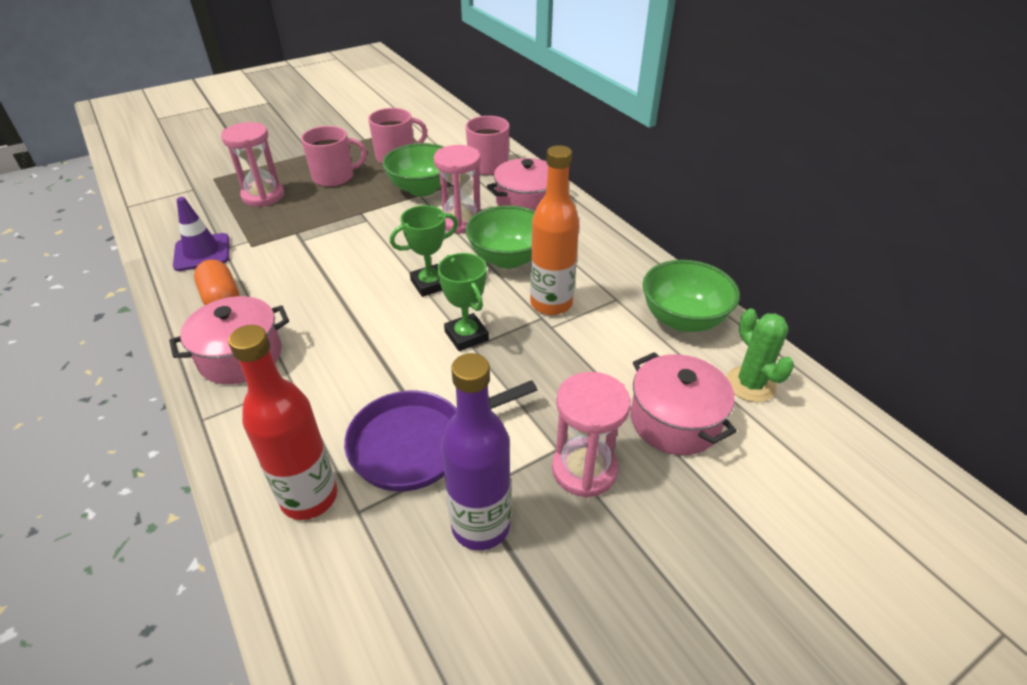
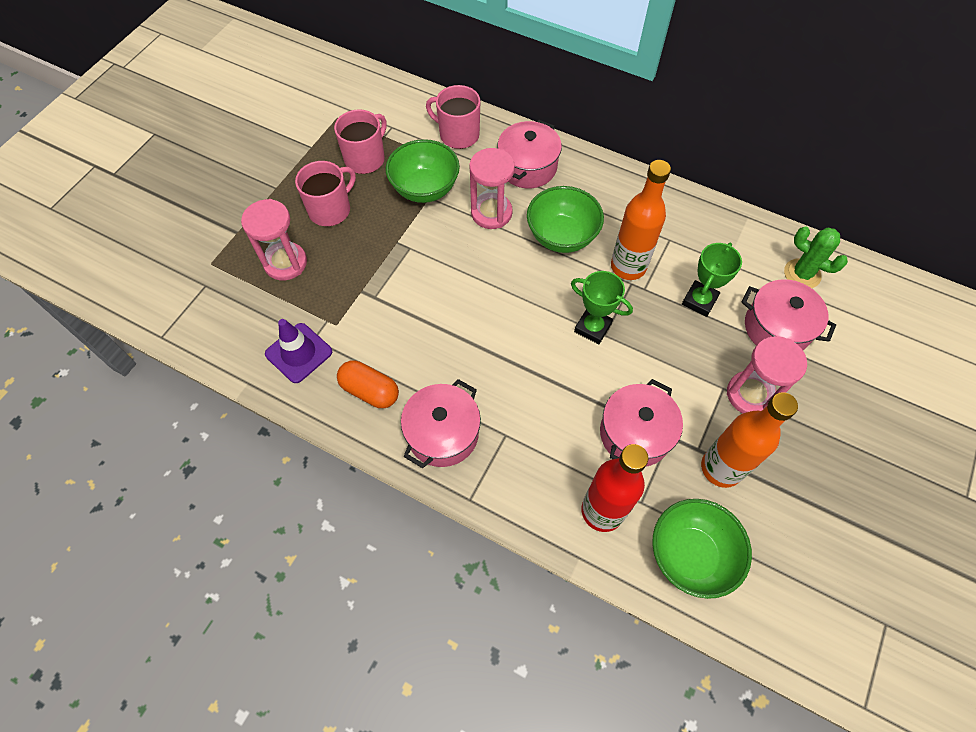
camera: 30 degrees left, 20 degrees up
purple pan [344,380,537,491] -> pink pot [600,379,683,467]
green trophy [390,205,458,297] -> green trophy moved to [682,243,742,317]
purple bottle [441,353,511,550] -> orange bottle [701,392,798,488]
green bowl [643,260,740,332] -> green bowl moved to [652,499,752,599]

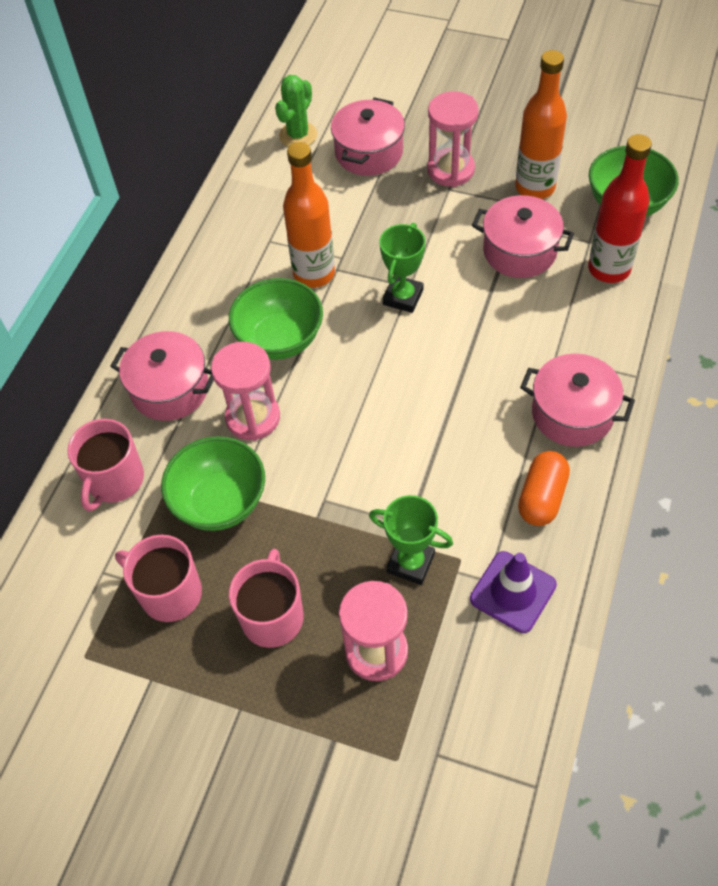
camera: 95 degrees left, 5 degrees down
pink mug [295,161,356,226] -> pink mug turned 60 degrees clockwise [229,549,303,648]
green trophy [682,243,742,317] -> green trophy moved to [369,495,453,585]

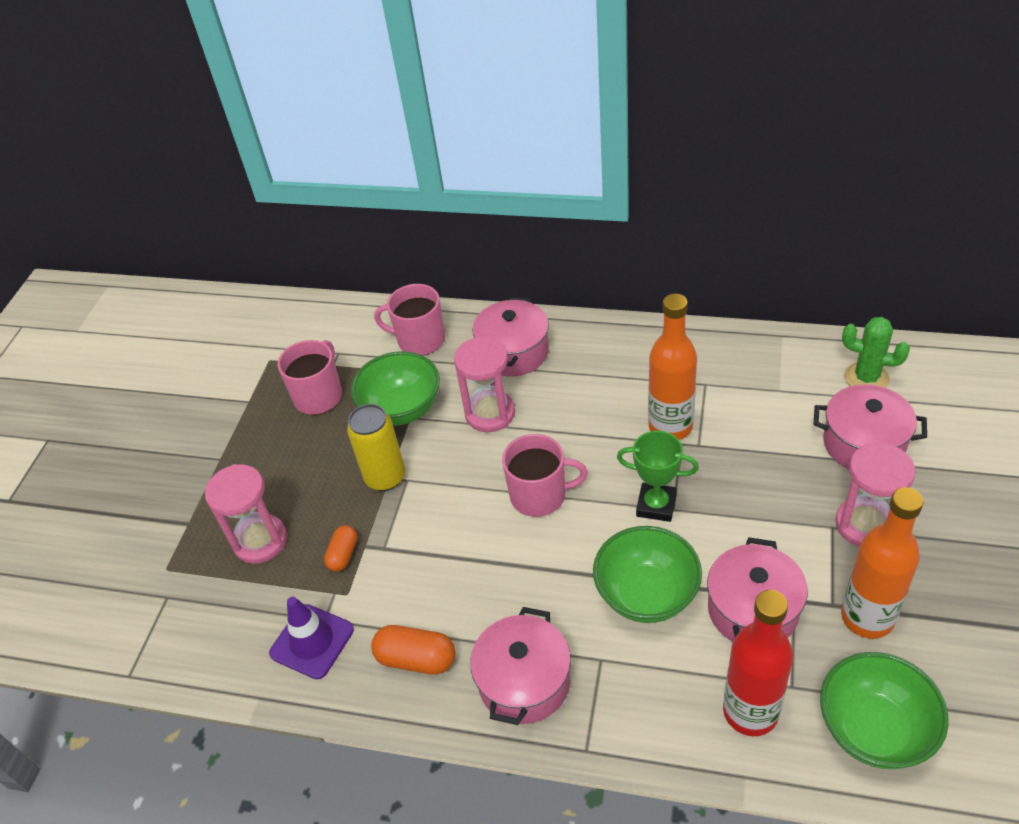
camera: 85 degrees right, 10 degrees down
green bowl [229,278,323,360] -> green bowl moved to [593,526,702,623]
pink mug [229,549,303,648] -> pink mug moved to [502,434,588,517]
green trophy [369,495,453,585] -> orange capsule [324,525,358,572]
none -> yellow can [347,404,405,491]

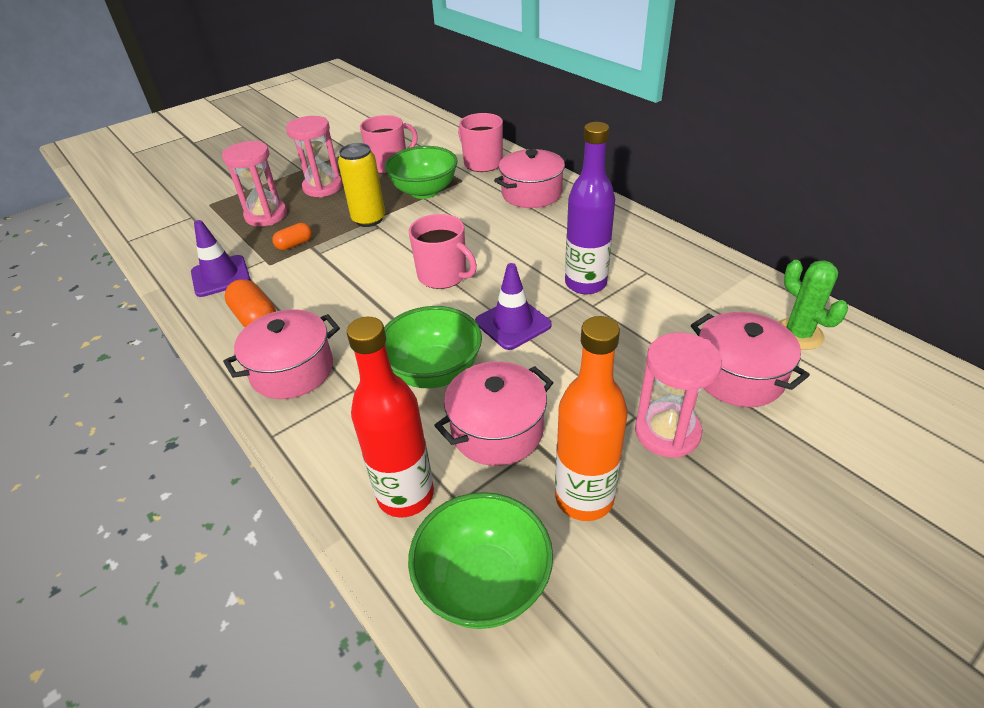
camera: 35 degrees right, 5 degrees down
pink hourglass [454,336,515,432] -> pink hourglass moved to [286,116,343,198]
green trophy [617,431,699,522] -> purple traffic cone [475,263,552,350]
orange bottle [648,294,697,440] -> purple bottle [565,122,615,294]

